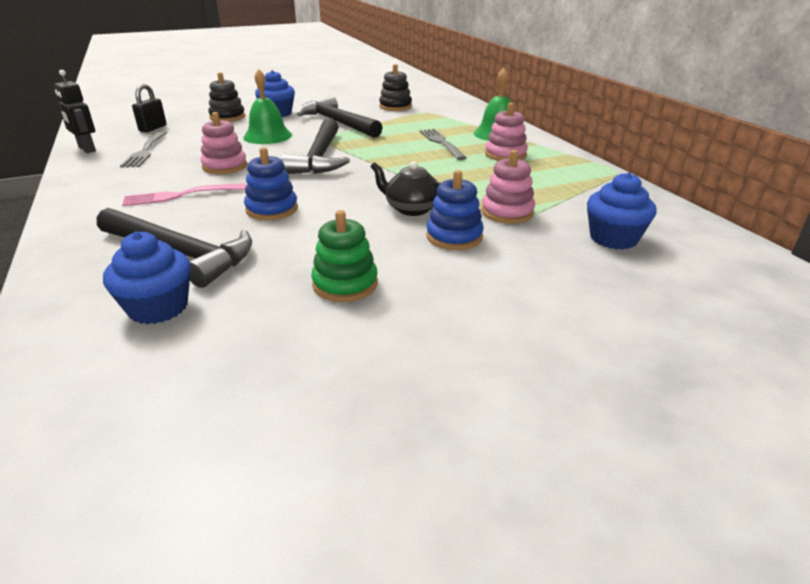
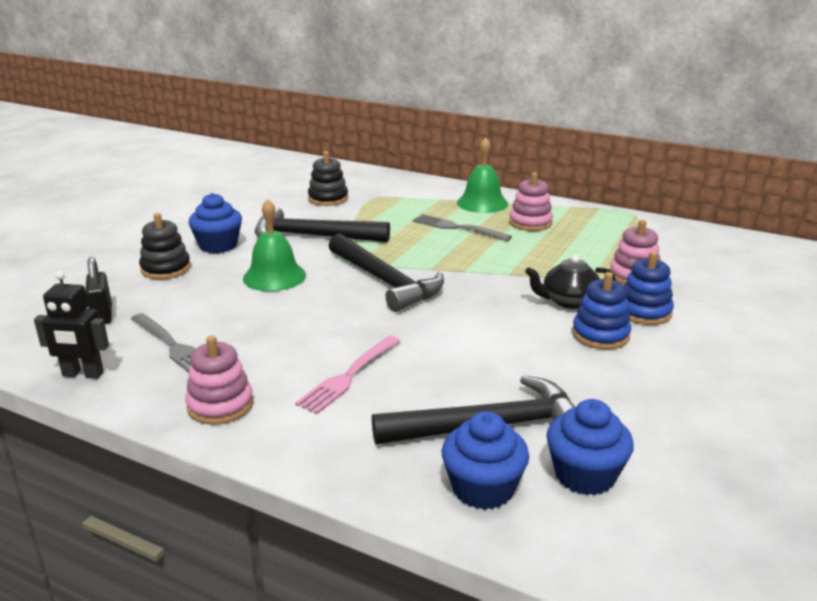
camera: 40 degrees left, 5 degrees down
pink stacking toy [201,112,247,174] -> pink stacking toy moved to [185,335,253,425]
blue stacking toy [244,147,298,220] -> blue stacking toy moved to [572,272,631,349]
green stacking toy [311,210,378,302] -> none
blue cupcake [587,172,657,250] -> blue cupcake moved to [442,411,529,510]

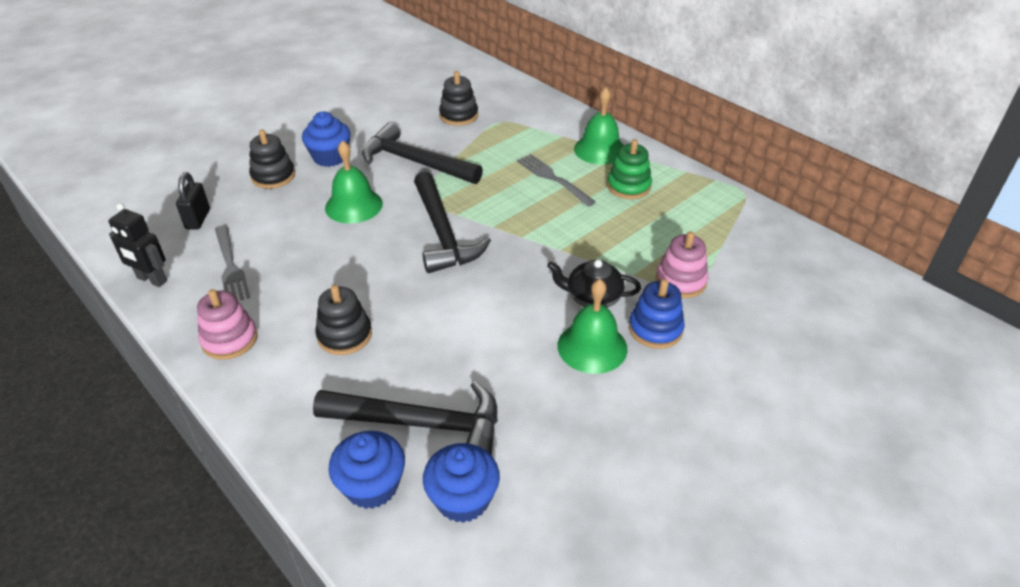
camera: 20 degrees right, 15 degrees up
pink fork [295,336,400,414] -> black stacking toy [315,285,372,355]
pink stacking toy [509,172,553,231] -> green stacking toy [607,139,652,199]
blue stacking toy [572,272,631,349] -> green bell [558,279,628,374]

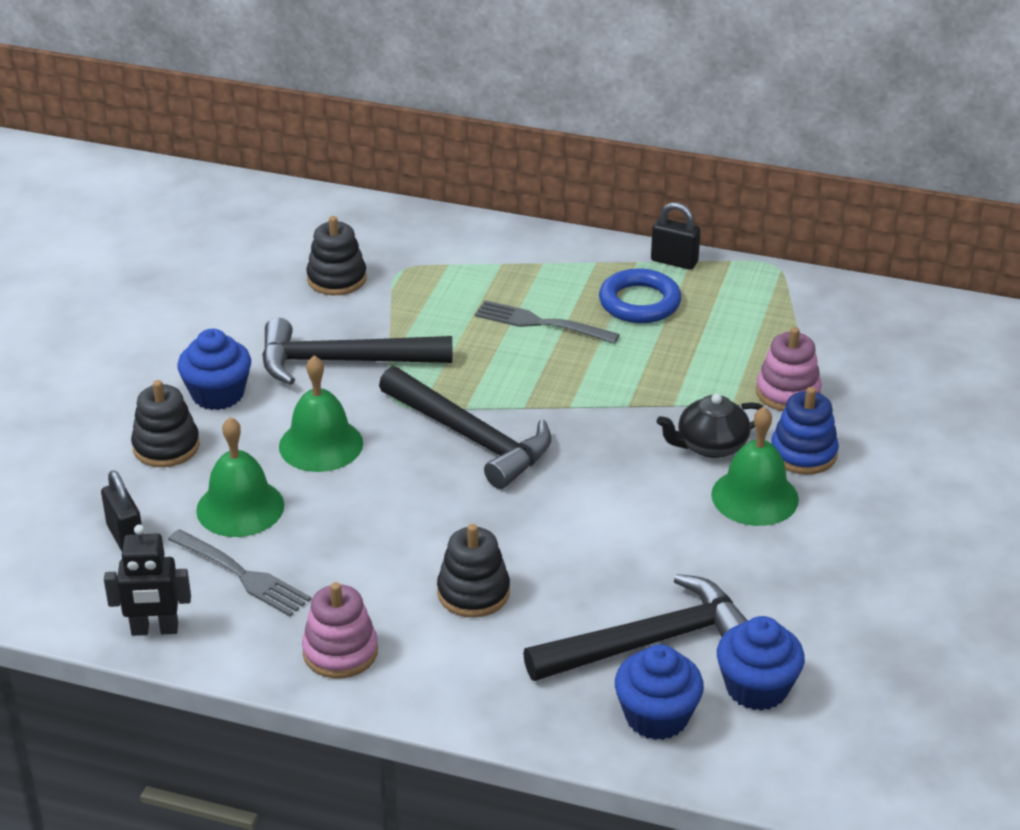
camera: 30 degrees left, 5 degrees down
green bell [574,87,623,165] -> green bell moved to [196,417,284,537]
green stacking toy [607,139,652,199] -> blue ring [599,268,681,323]
none -> black padlock [651,202,701,270]

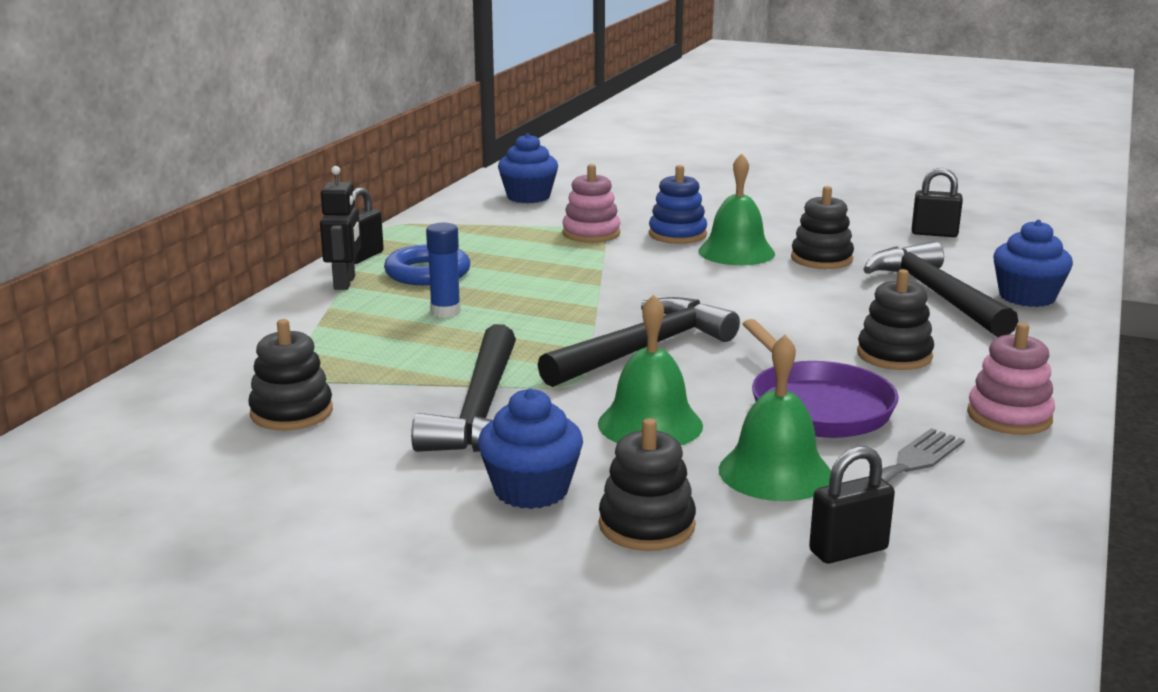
camera: 85 degrees left, 15 degrees down
black robot [104,524,191,636] -> black robot moved to [320,166,361,290]
grey fork [475,300,620,344] -> blue glue stick [426,223,461,318]
black teapot [657,394,764,458] -> none
blue cupcake [717,616,805,711] -> blue cupcake moved to [498,133,558,203]
none -> purple pan [743,319,899,438]
none -> black stacking toy [791,186,854,269]
none -> black padlock [912,168,963,237]

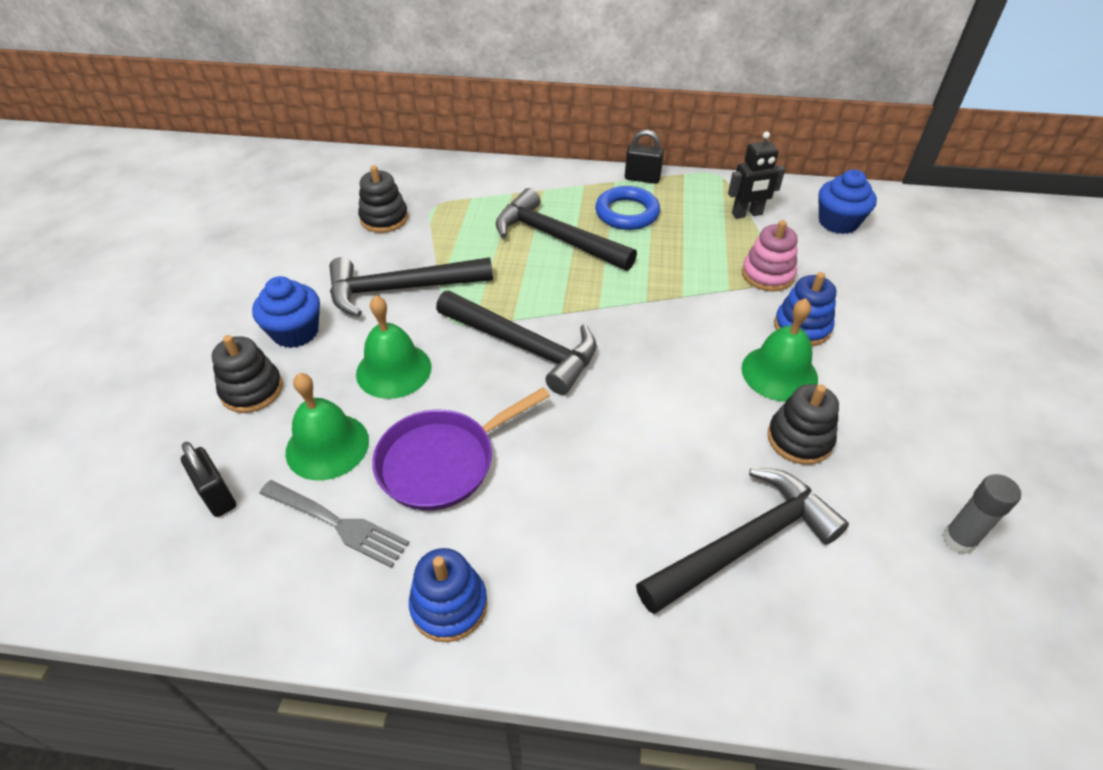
camera: 75 degrees right, 25 degrees up
black robot [320,166,361,290] -> black robot moved to [728,132,785,219]
blue glue stick [426,223,461,318] -> black hammer [496,188,637,271]
black stacking toy [857,269,934,370] -> none
black padlock [912,168,963,237] -> grey glue stick [942,474,1021,554]
pink stacking toy [967,323,1055,435] -> blue stacking toy [409,548,488,642]
blue cupcake [993,220,1073,307] -> none

